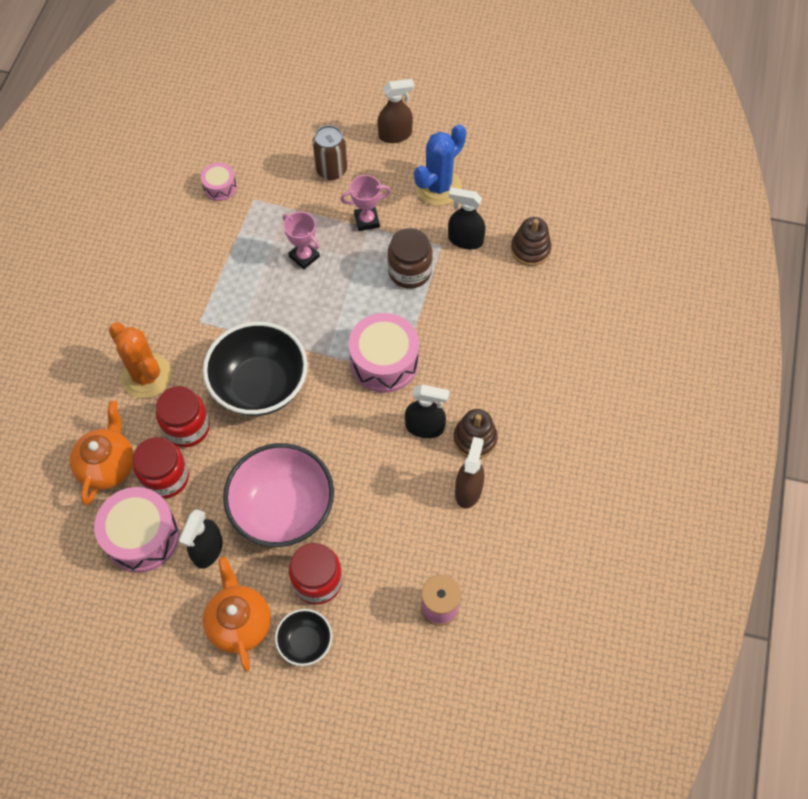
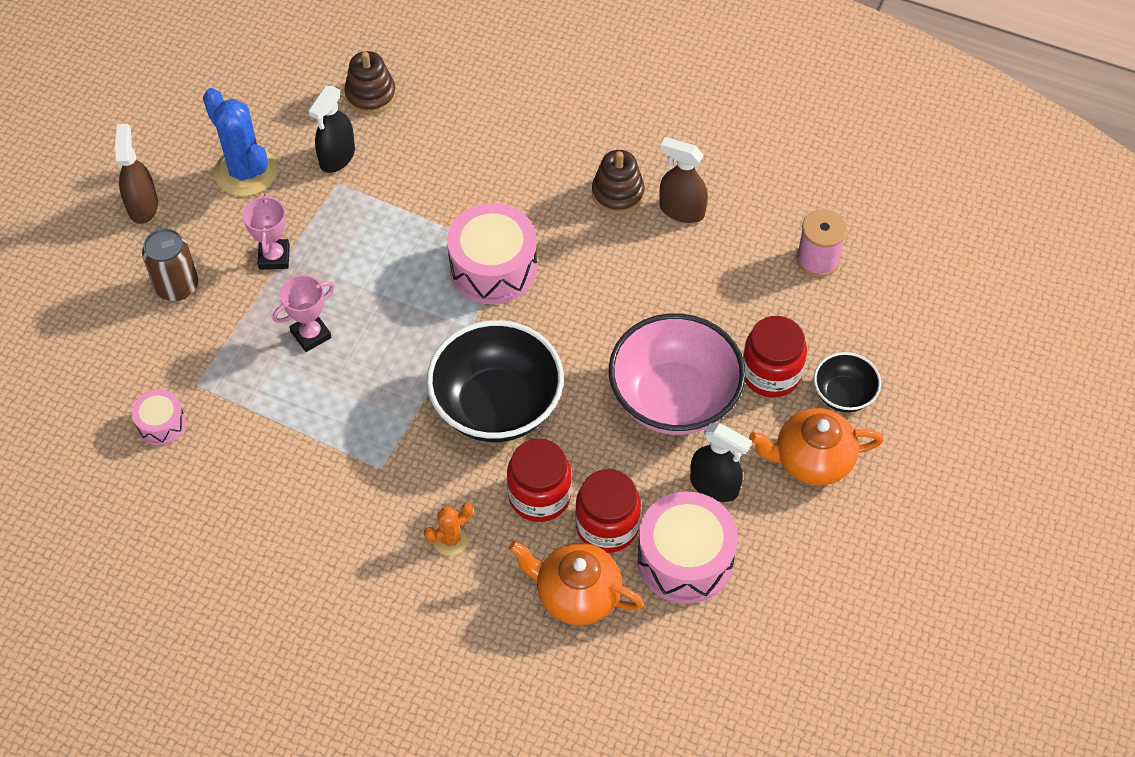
camera: 80 degrees left, 5 degrees down
orange cactus [109,323,172,398] -> orange cactus [424,503,473,556], size x0.52
brown jar [388,228,433,289] -> none
black spray bottle [405,385,450,438] -> none

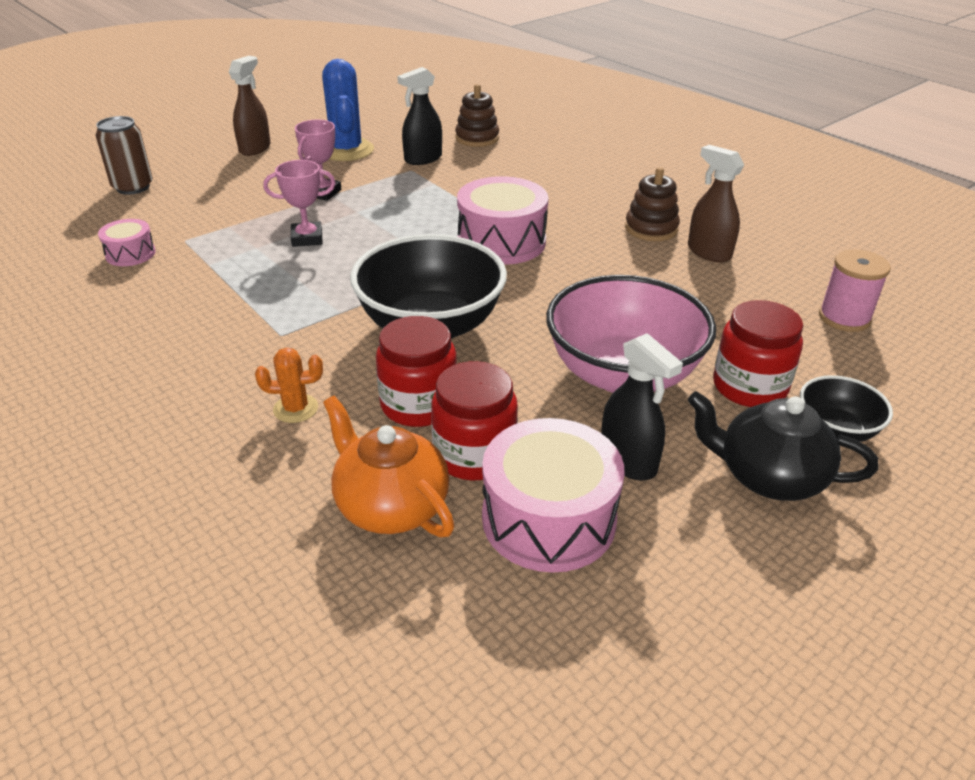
camera: 25 degrees right, 20 degrees down
brown can [142,228,198,301] -> brown can moved to [96,116,153,195]
orange teapot [749,408,883,486] -> black teapot [688,391,879,501]

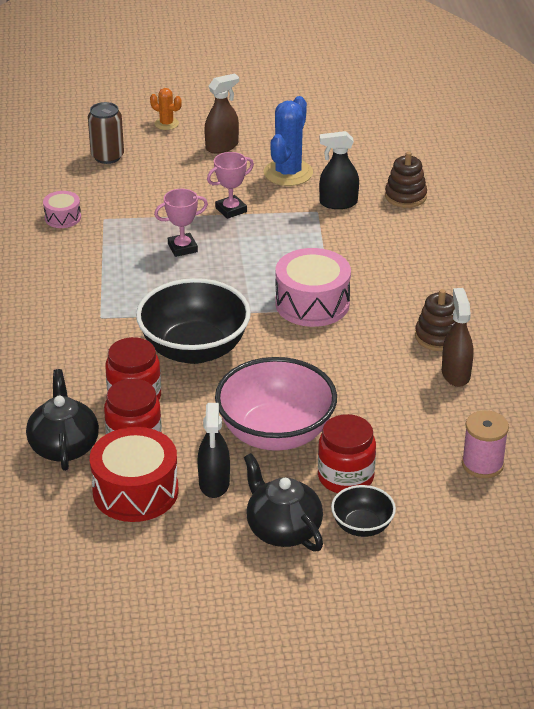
camera: 35 degrees right, 0 degrees up
orange cactus [255,348,323,423] -> orange cactus moved to [150,88,182,130]
pink trophy [263,160,336,247] -> pink trophy turned 45 degrees counterclockwise [154,189,208,257]
orange teapot [323,396,455,537] -> black teapot [26,369,99,471]
pink drum [482,418,624,573] -> red drum [90,427,179,522]

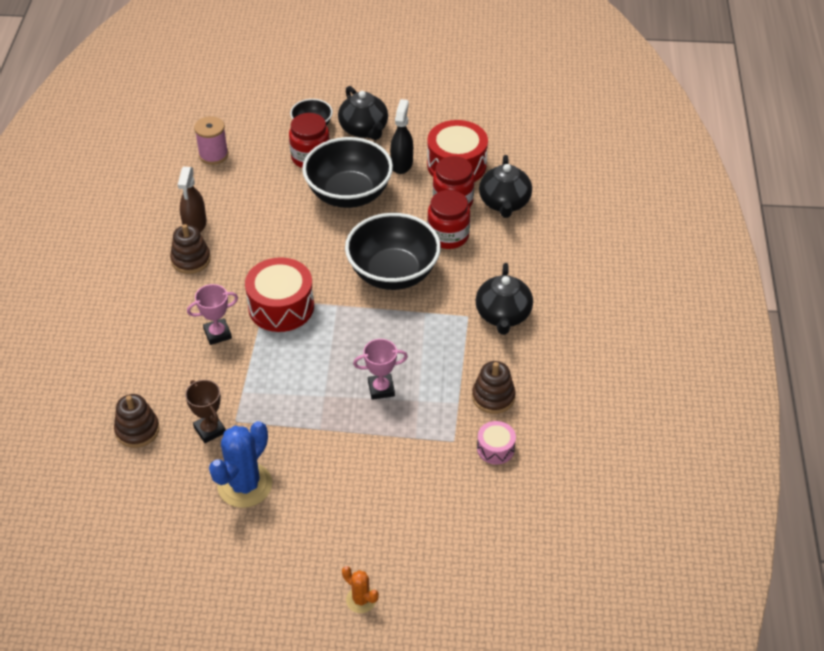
camera: 170 degrees left, 10 degrees up
brown can [88,102,124,164] -> none
brown spray bottle [204,73,239,153] -> none
pink trophy [207,152,254,219] -> pink trophy moved to [187,284,238,345]
pink bowl [215,357,337,451] -> black bowl [302,137,393,208]
pink drum [275,248,351,327] -> red drum [245,257,314,332]
black spray bottle [319,131,359,209] -> brown trophy [185,380,226,443]
none -> brown stacking toy [472,361,516,414]
none -> black teapot [476,263,533,335]

